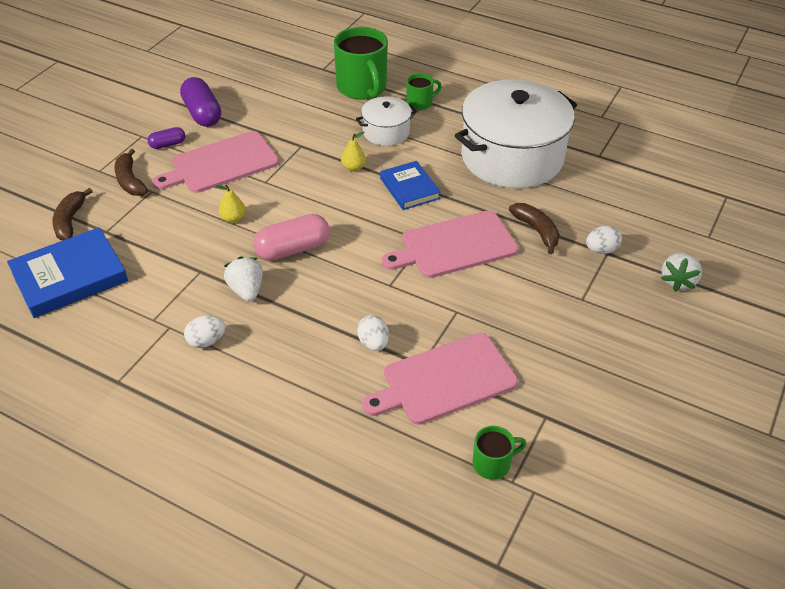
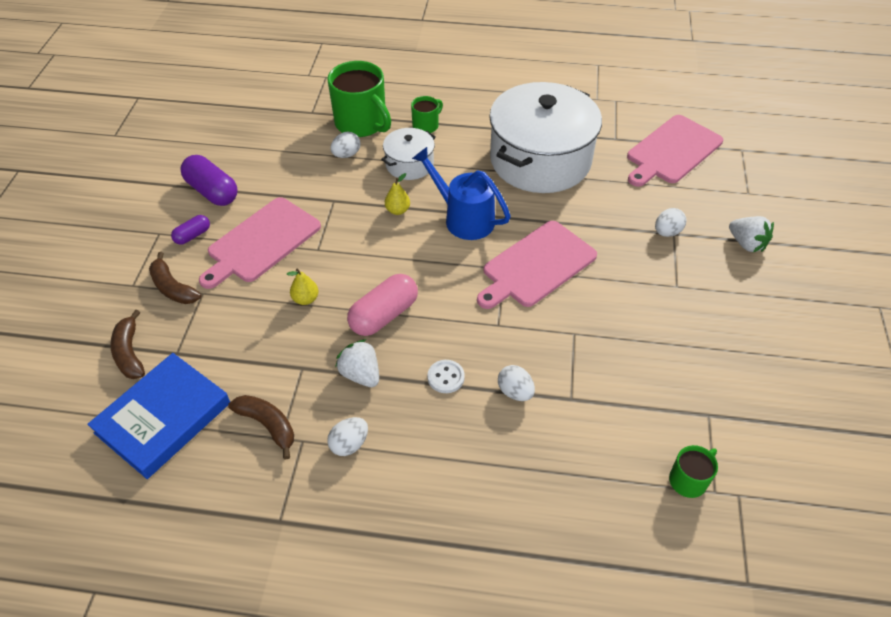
camera: 20 degrees left, 5 degrees up
pink cutting board [362,333,518,425] -> pink cutting board moved to [627,115,723,187]
blue book [380,161,441,210] -> blue watering can [412,147,511,240]
brown banana [509,203,560,254] -> brown banana moved to [228,395,294,460]
white strawberry [661,252,702,292] -> white strawberry turned 45 degrees counterclockwise [729,216,774,252]
none -> white egg [330,132,360,158]
none -> white button [428,360,465,393]

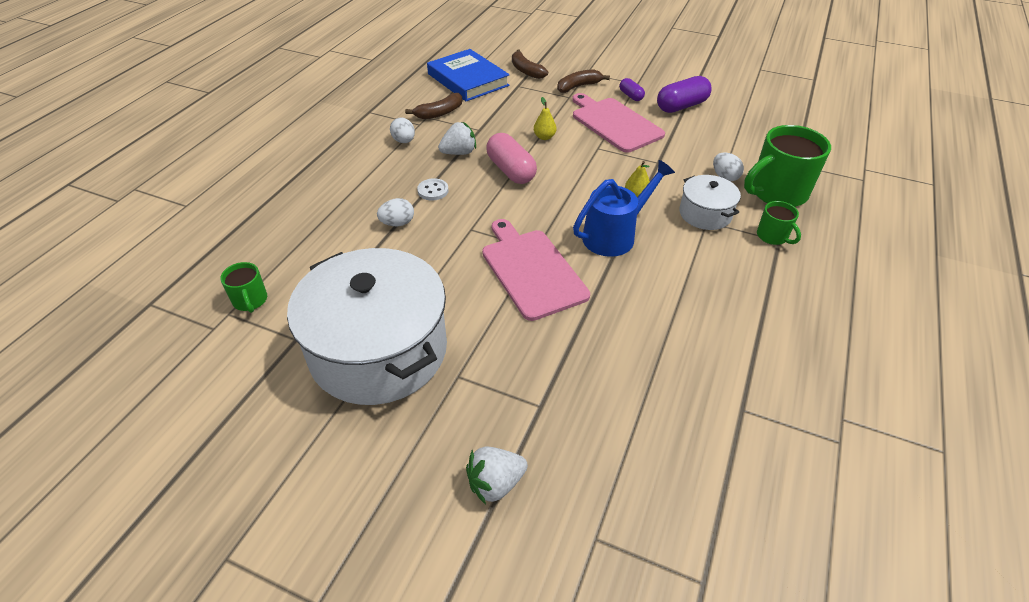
camera: 105 degrees right, 5 degrees down
brown banana [110,310,145,379] -> brown banana turned 120 degrees counterclockwise [512,50,548,79]
white pot [489,82,602,193] -> white pot moved to [287,248,447,405]
pink cutting board [627,115,723,187] -> none
white egg [655,208,687,237] -> none

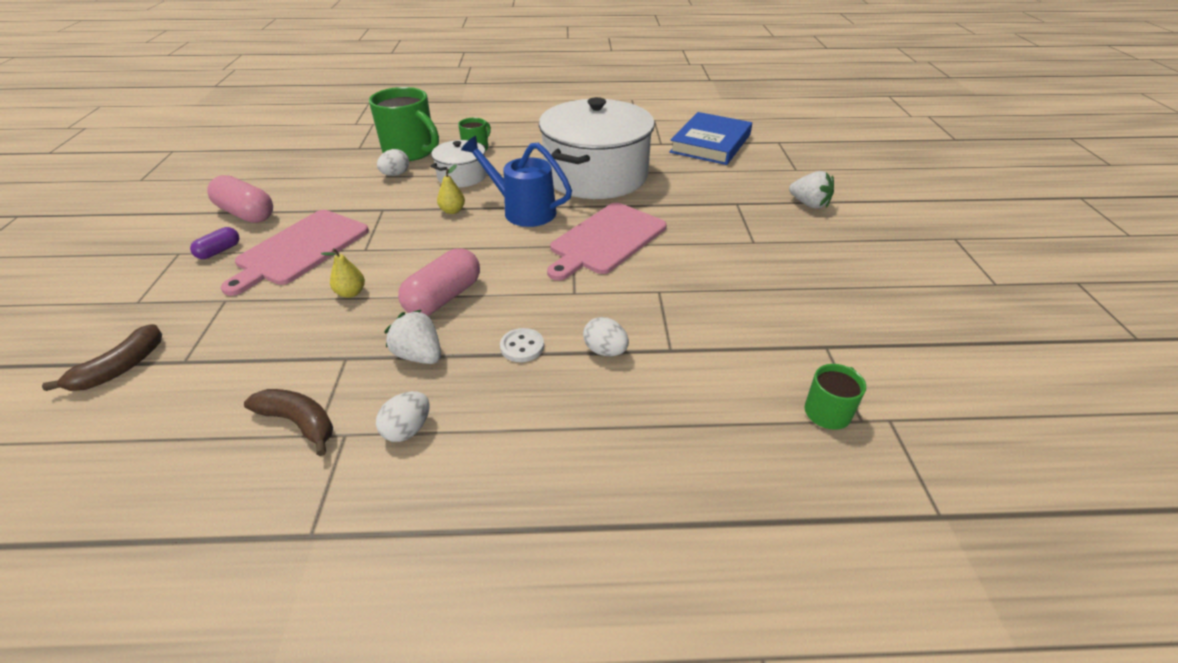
camera: 115 degrees left, 5 degrees down
white pot [287,248,447,405] -> white pot moved to [539,97,655,199]
blue book [427,49,510,102] -> blue book moved to [669,112,752,165]
brown banana [557,69,610,93] -> none
purple capsule [657,76,712,113] -> pink capsule [207,175,273,223]

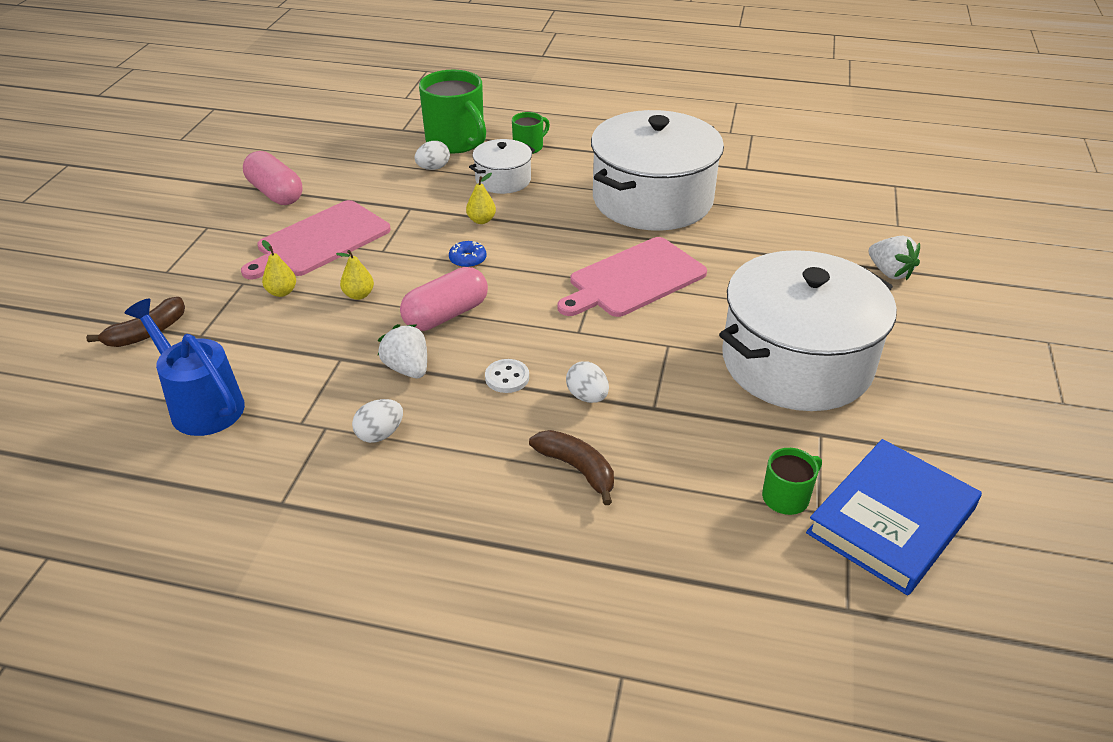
camera: 15 degrees right, 0 degrees up
purple capsule [190,227,239,259] -> none
brown banana [244,389,333,456] -> brown banana moved to [529,430,614,505]
blue watering can [461,136,572,227] -> blue watering can moved to [125,299,245,436]
blue book [669,112,752,165] -> blue book moved to [806,439,982,595]
none -> yellow pear [262,240,296,297]
none -> blue donut [449,241,487,267]
none -> white pot [719,250,897,411]

